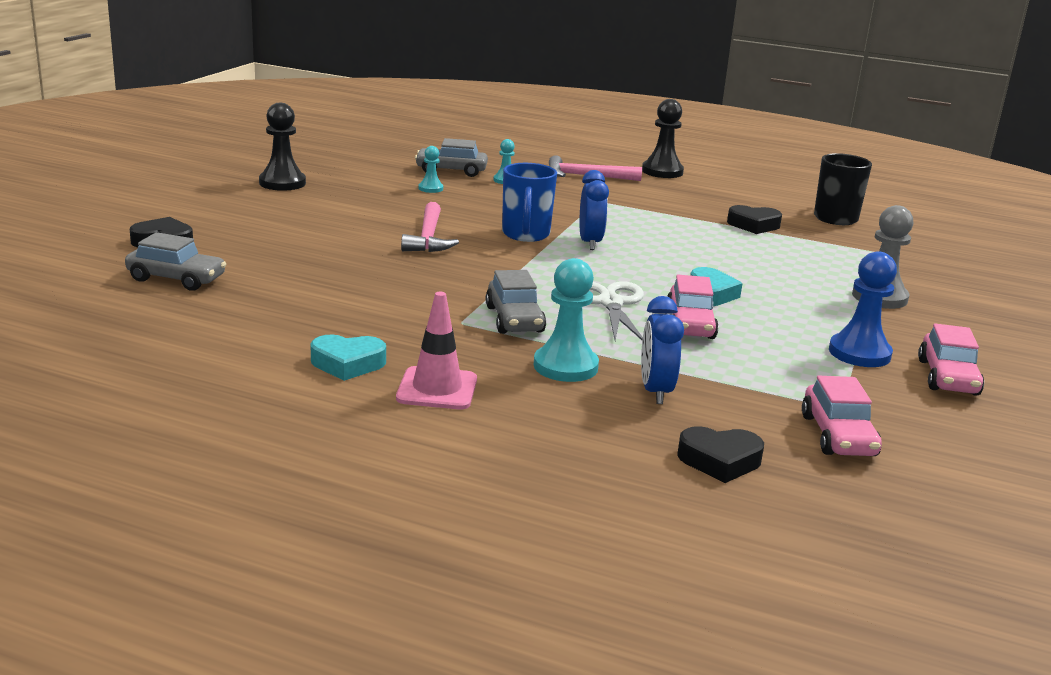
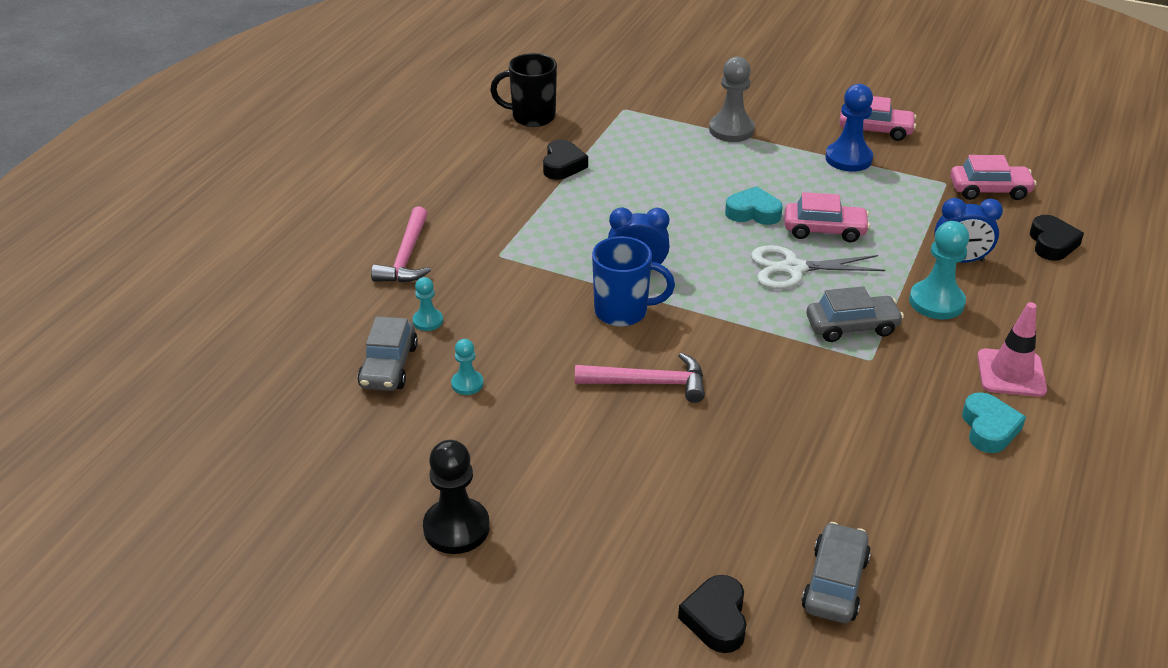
camera: 85 degrees left, 15 degrees up
black pawn [642,99,684,178] -> none

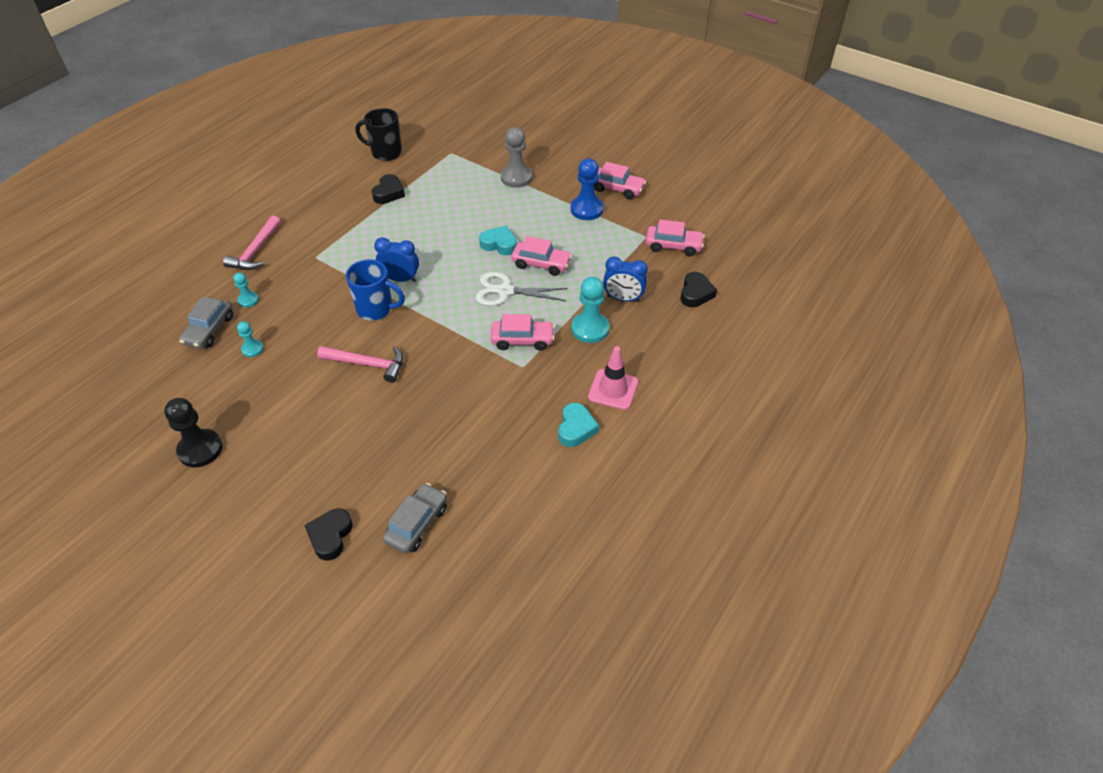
camera: 10 degrees right, 10 degrees up
grey car [807,286,904,342] -> pink car [491,314,555,351]

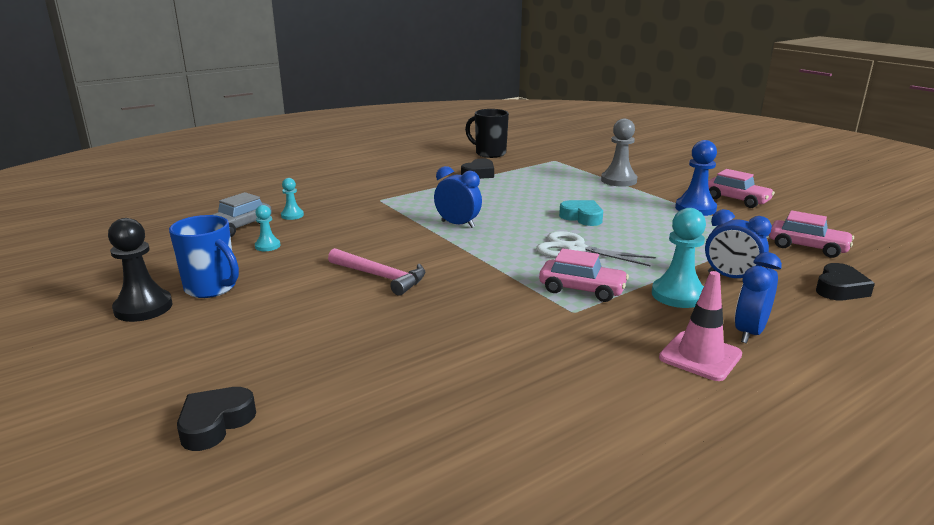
camera: 20 degrees right, 25 degrees down
pink hammer [223,216,281,270] -> none
blue mug [346,259,405,321] -> blue mug moved to [169,215,239,298]
grey car [383,483,447,554] -> none
pink car [511,236,572,276] -> none
turquoise heart [558,403,599,447] -> none
none -> blue clock [735,252,782,343]

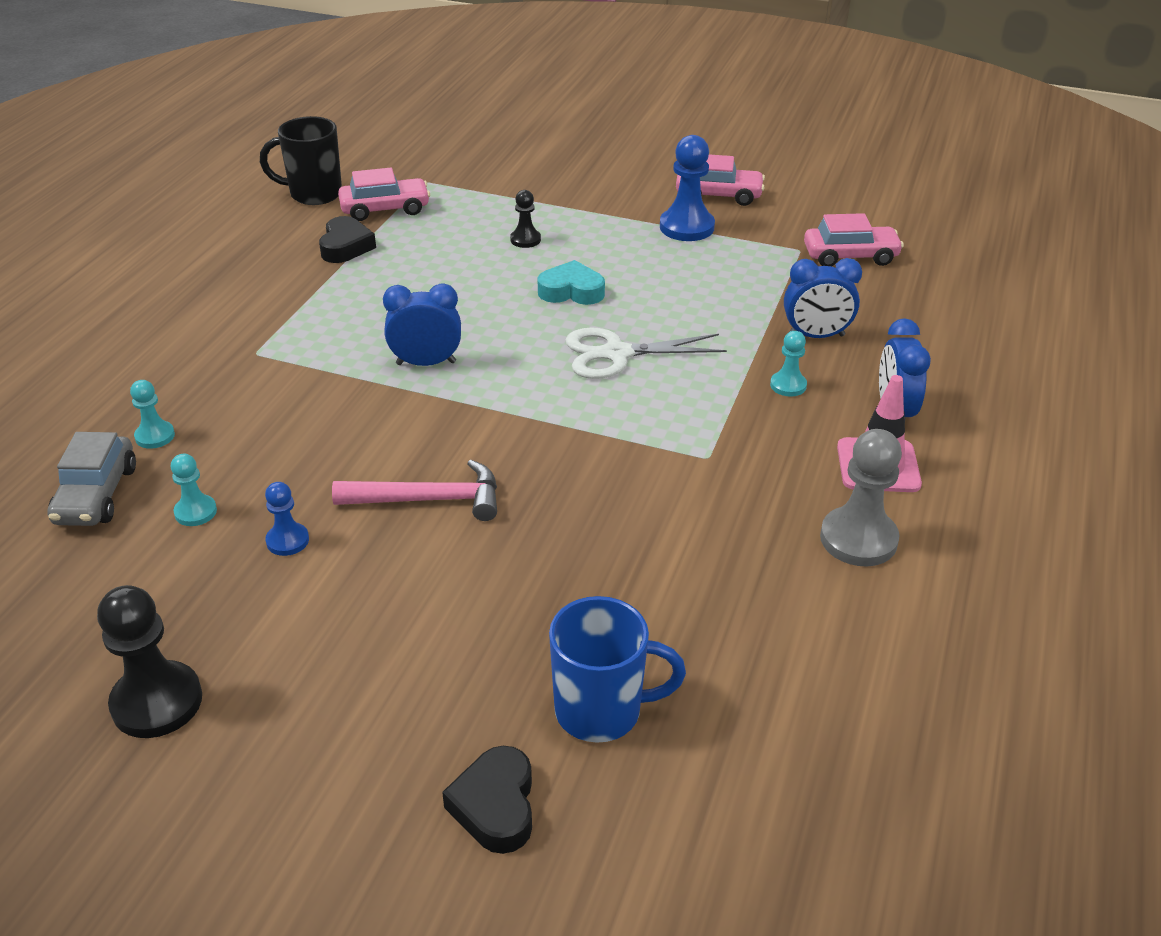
camera: 35 degrees left, 15 degrees up
blue mug [169,215,239,298] -> blue mug moved to [549,596,686,743]
pink car [539,248,629,302] -> pink car moved to [338,168,430,221]
grey pawn [601,119,637,187] -> grey pawn moved to [820,429,902,566]
turquoise pawn [652,208,706,308] -> turquoise pawn [770,331,807,397], size x0.55
black heart [816,263,875,300] -> none
none -> blue pawn [265,482,309,556]
none -> black pawn [510,190,541,248]

